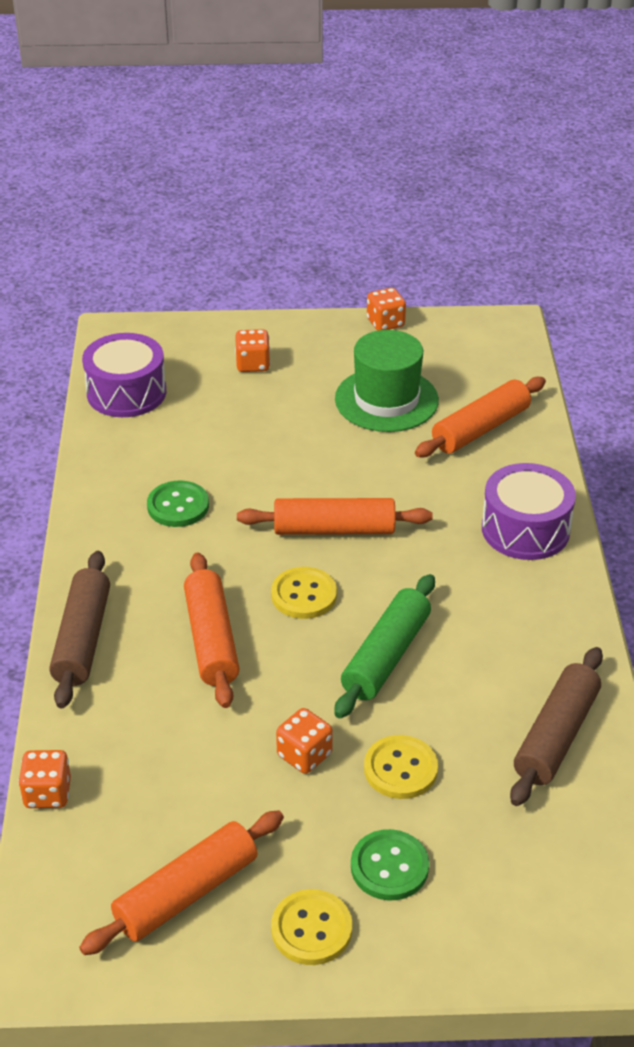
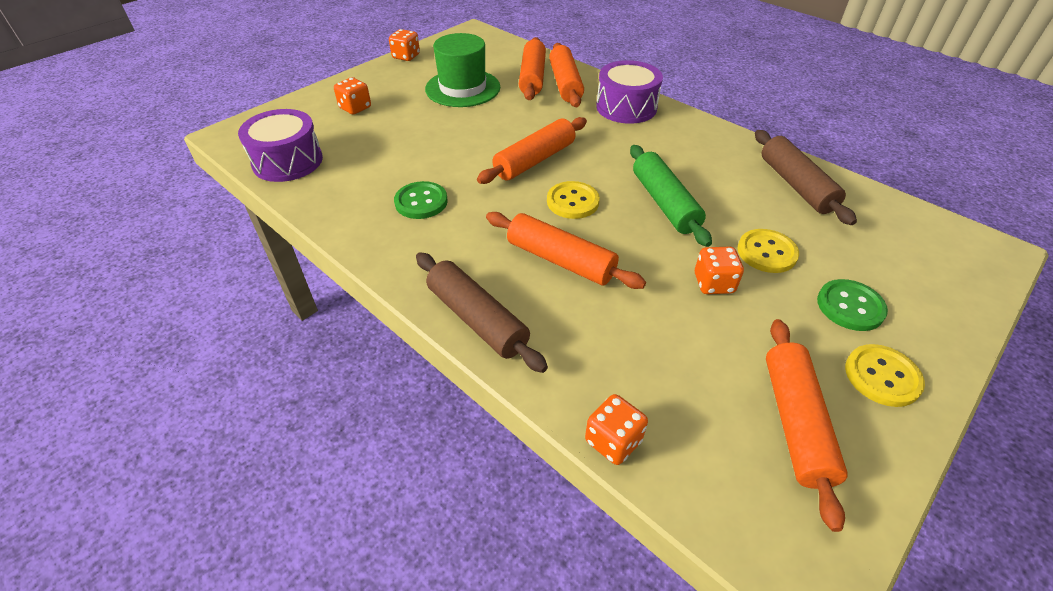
camera: 45 degrees left, 5 degrees up
none -> orange rolling pin [549,43,584,107]

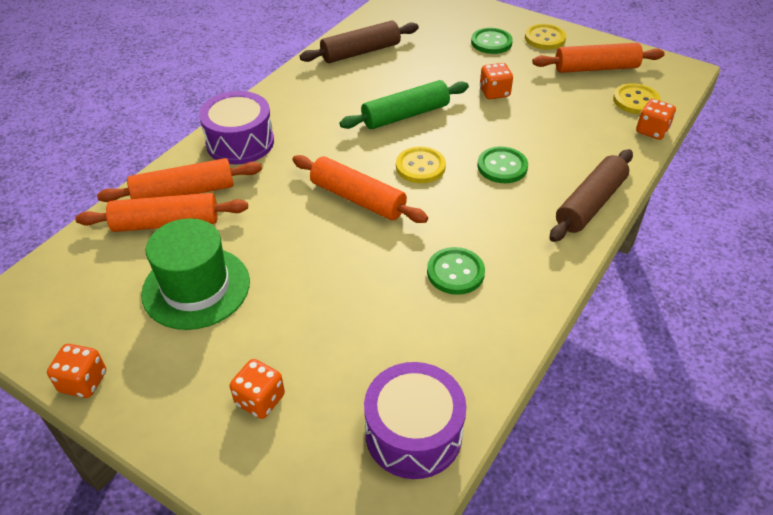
camera: 100 degrees left, 0 degrees up
orange rolling pin [486,212,646,289] -> green button [478,146,528,183]
yellow button [738,229,799,273] -> yellow button moved to [613,83,661,114]

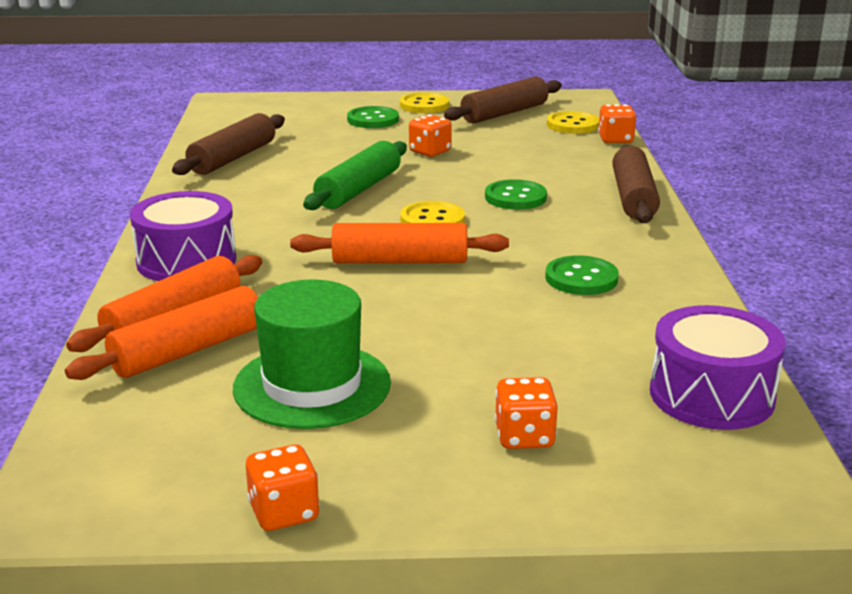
camera: 35 degrees left, 20 degrees down
orange rolling pin [532,43,665,73] -> brown rolling pin [444,77,562,124]

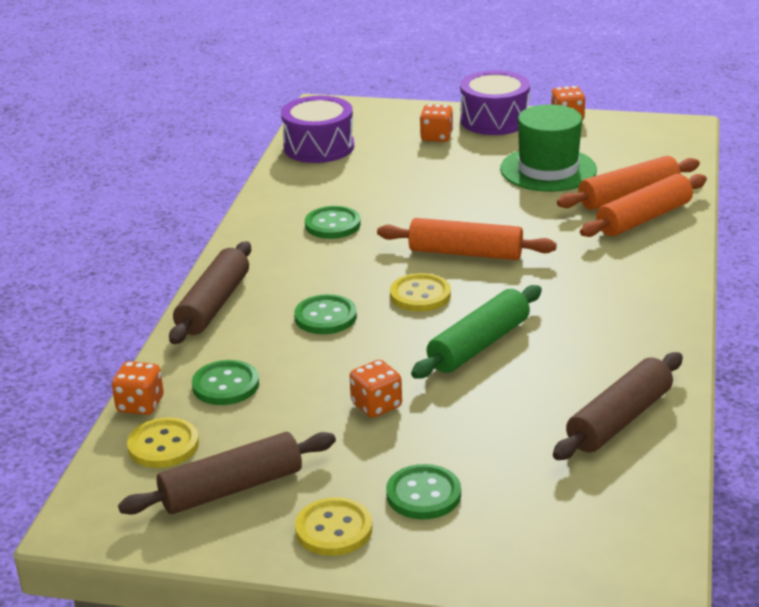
camera: 165 degrees left, 5 degrees up
purple drum [130,191,236,281] -> purple drum moved to [460,70,530,135]
none -> green button [192,360,259,405]

